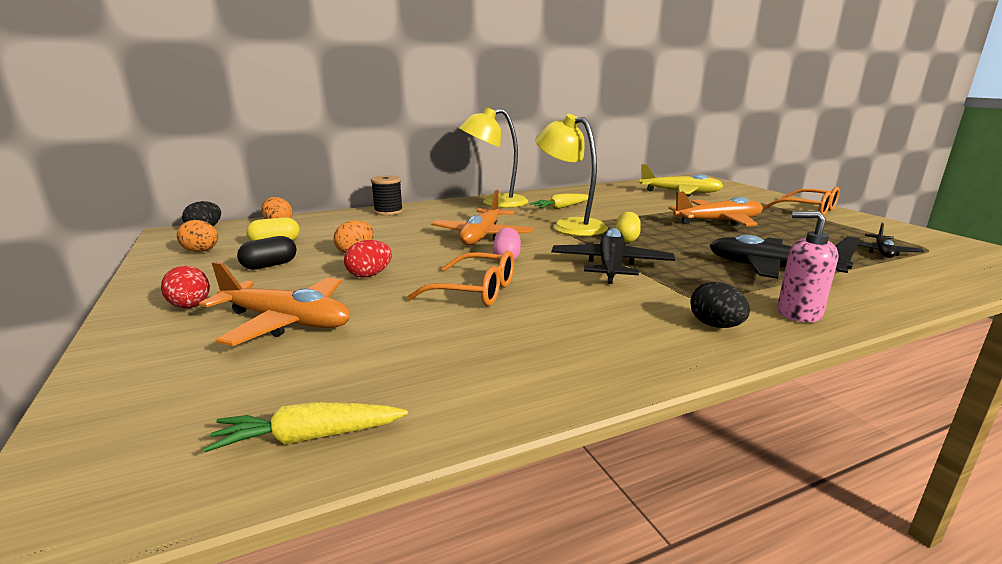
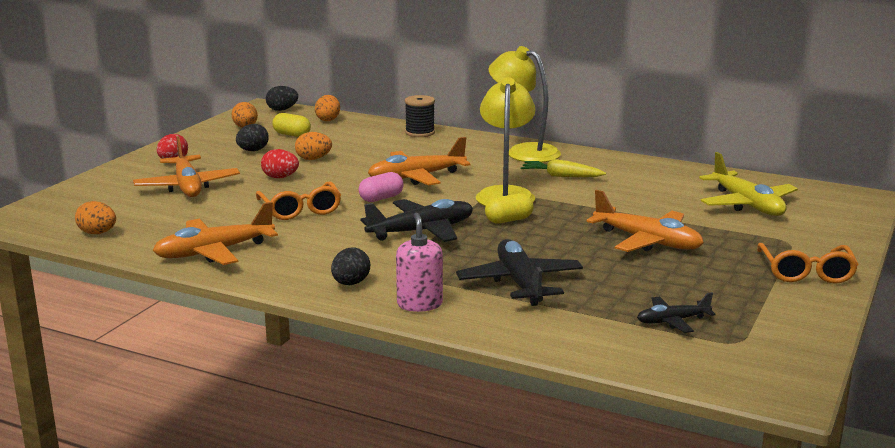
camera: 50 degrees right, 0 degrees up
yellow carrot [203,402,408,452] -> orange egg [75,201,116,234]
black capsule [237,236,296,270] -> black egg [236,124,269,151]
none -> orange plane [153,202,278,265]

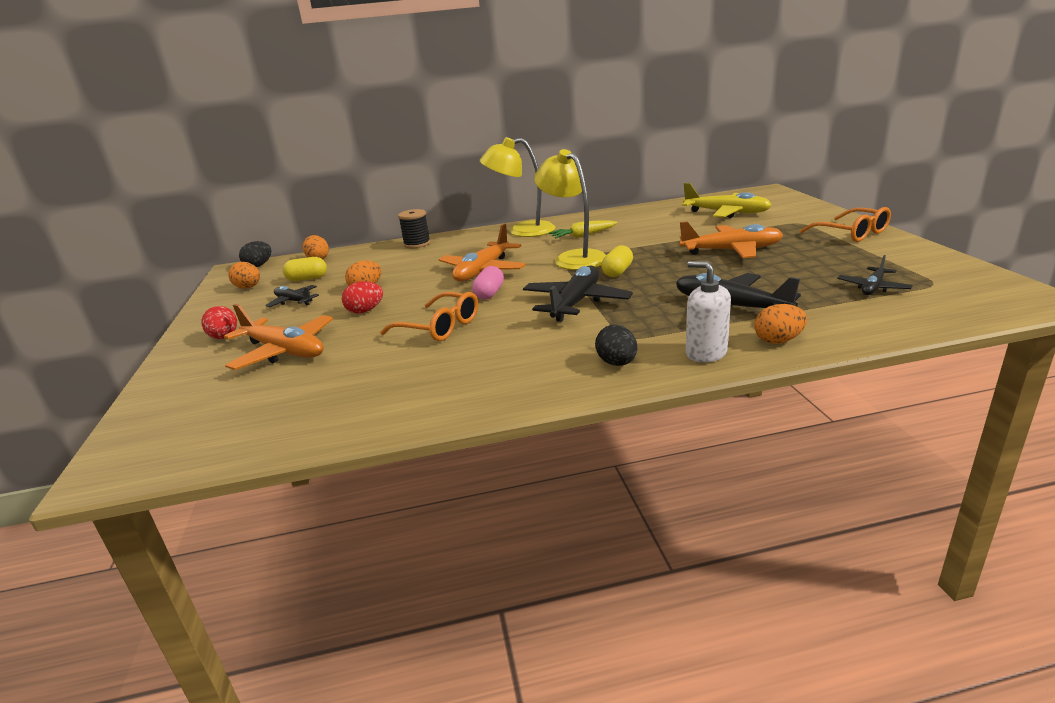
camera: 35 degrees left, 5 degrees up
orange egg [75,201,116,234] -> orange egg moved to [754,304,807,344]
orange plane [153,202,278,265] -> none
black egg [236,124,269,151] -> black plane [265,285,319,307]
pink soap dispenser [396,212,443,312] -> white soap dispenser [686,261,731,362]

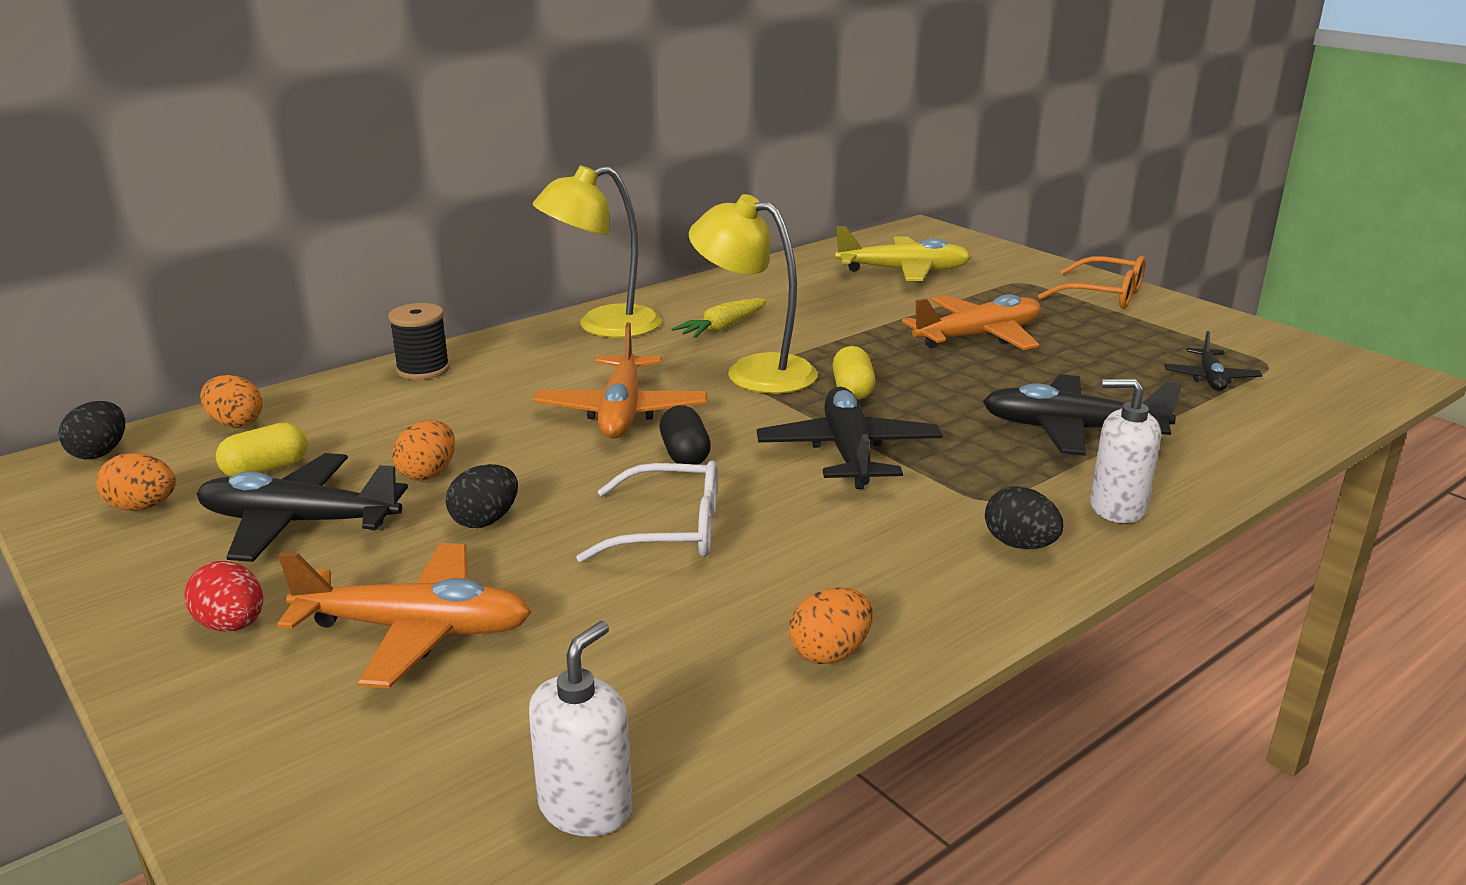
camera: 30 degrees left, 0 degrees up
black plane [265,285,319,307] -> black plane [197,453,408,562], size x1.77
red egg [342,281,383,314] -> black egg [446,464,518,528]
orange glasses [380,292,478,341] -> white glasses [576,461,717,562]
pink capsule [472,266,504,300] -> black capsule [660,405,711,465]
orange egg [754,304,807,344] -> orange egg moved to [789,587,873,664]
none -> white soap dispenser [529,621,632,837]

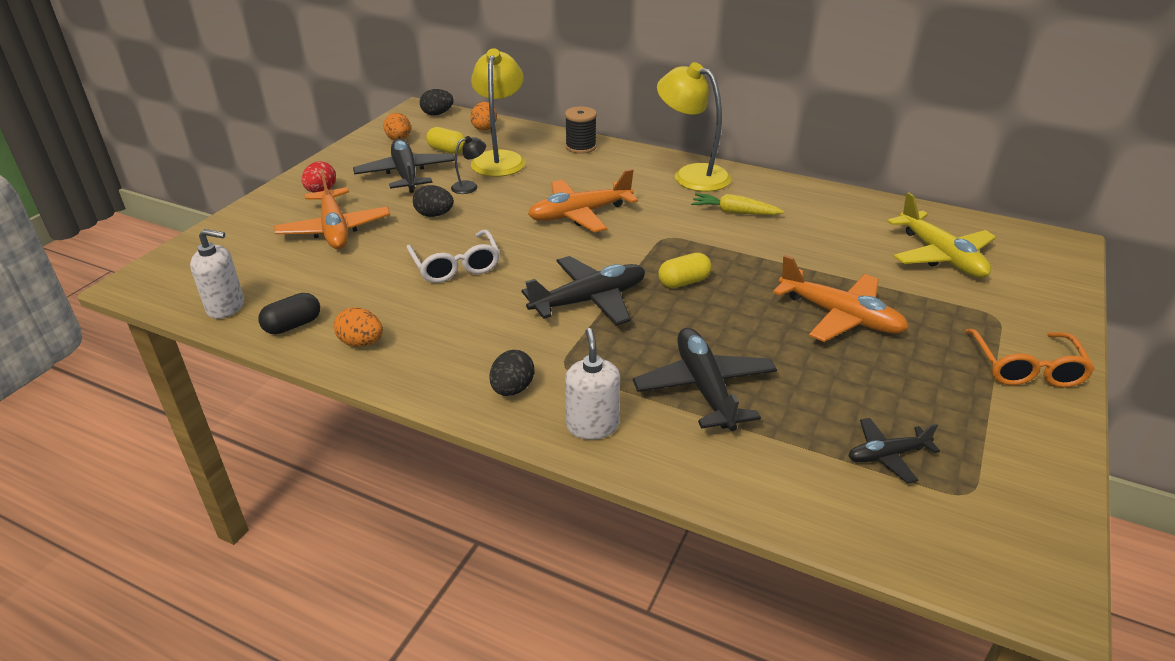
camera: 65 degrees right, 10 degrees up
orange egg [392,420,455,481] -> black lamp [451,136,486,194]
black capsule [660,405,711,465] -> black capsule moved to [258,293,320,335]
yellow lamp [689,194,818,394] -> yellow lamp moved to [471,48,525,177]

